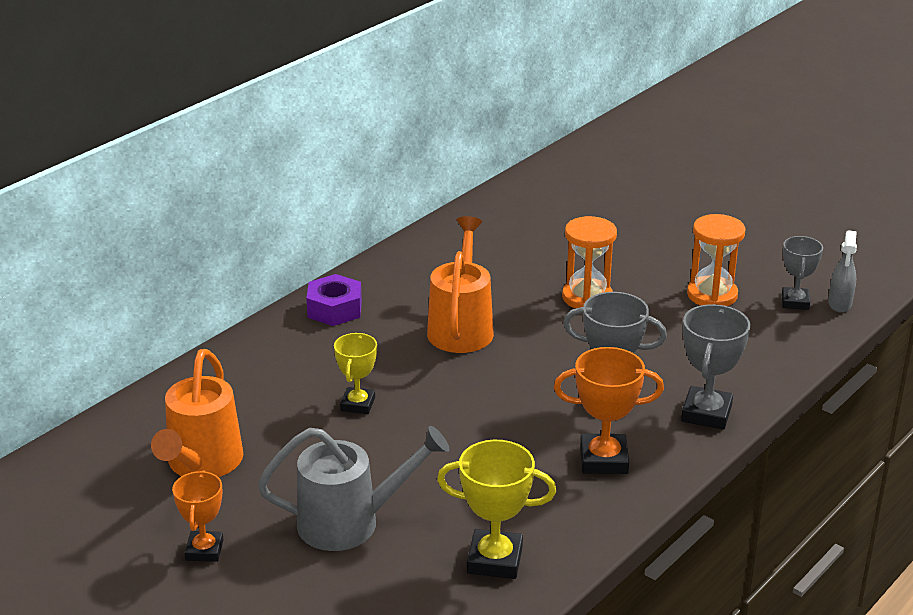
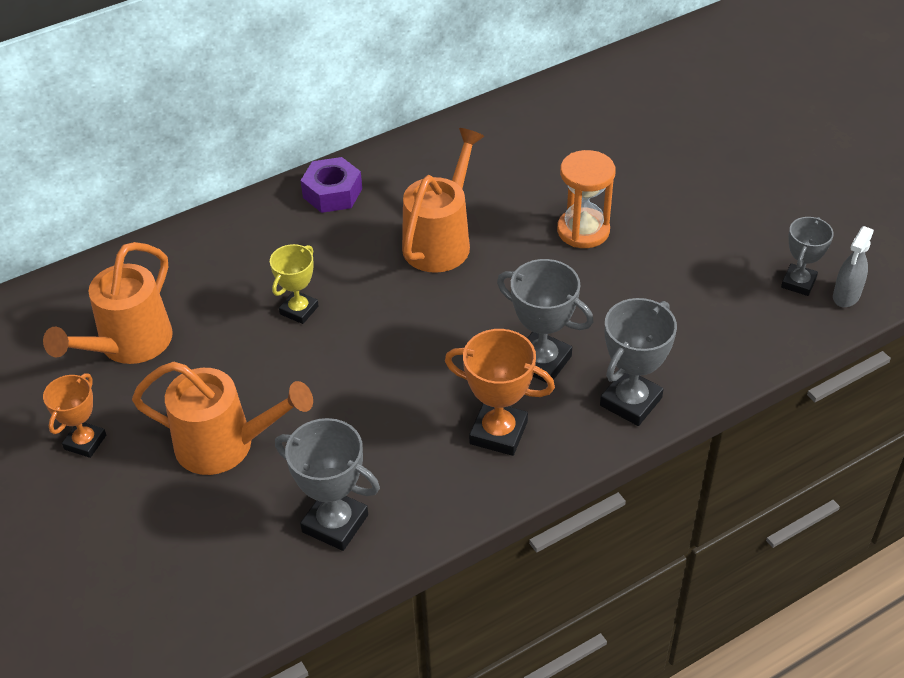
camera: 20 degrees right, 15 degrees up
grey watering can [258,426,450,551] -> orange watering can [132,362,313,475]
yellow trophy [437,440,556,579] -> grey trophy [275,418,380,551]
orange hourglass [687,214,746,306] -> none

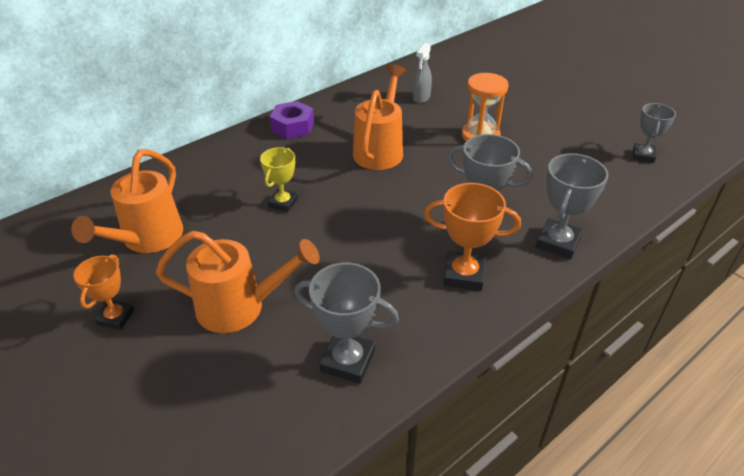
camera: 10 degrees left, 5 degrees down
grey spray bottle [833,226,874,307] -> grey spray bottle moved to [413,43,432,103]

